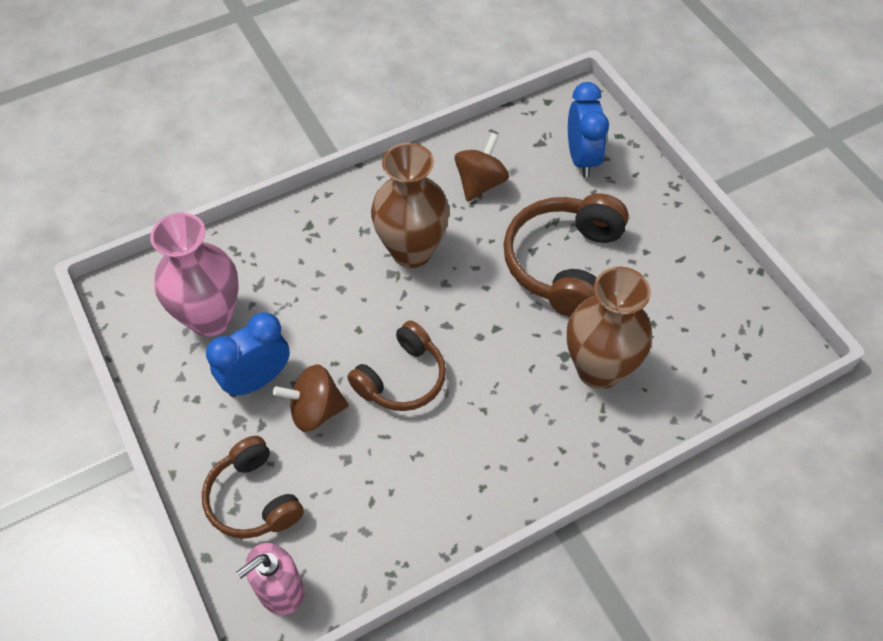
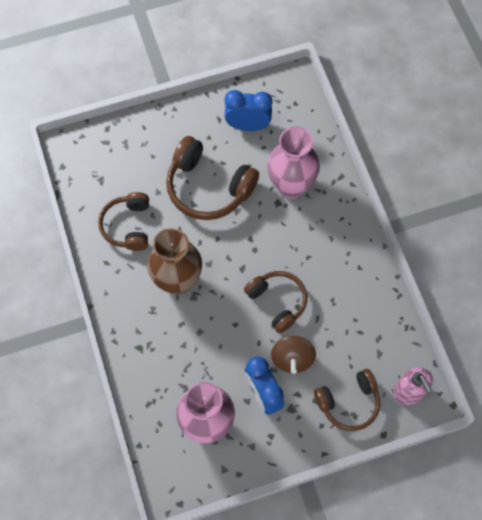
camera: 80 degrees left, 10 degrees up
brown spinning top [455,133,509,202] -> brown headphones [98,192,149,251]
brown vase [567,267,652,389] -> pink vase [267,127,320,199]
blue clock [568,82,609,177] -> blue clock moved to [224,90,272,131]

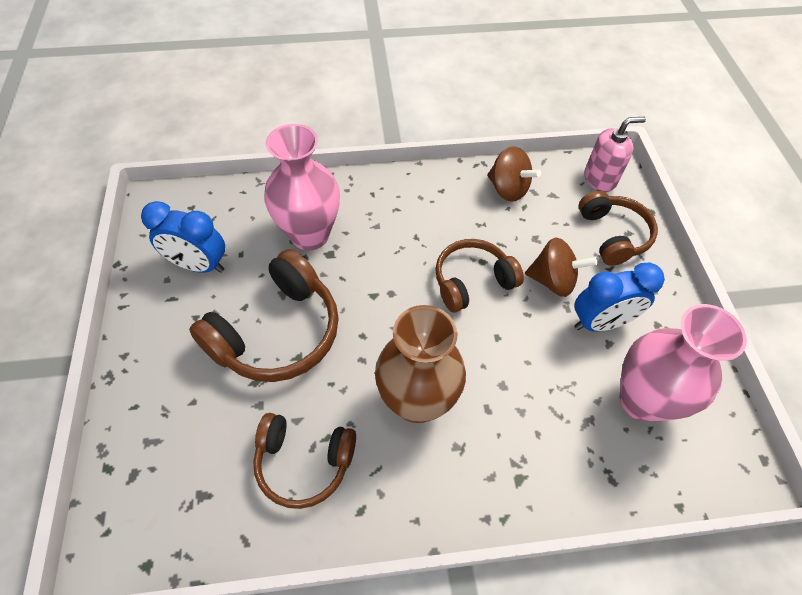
camera: 80 degrees left, 10 degrees down
blue clock [224,90,272,131] -> blue clock turned 90 degrees counterclockwise [141,201,225,273]
none -> brown spinning top [487,146,541,202]

